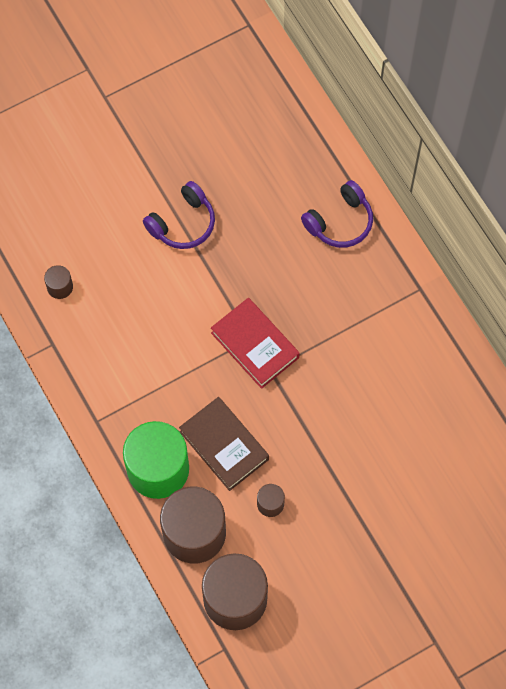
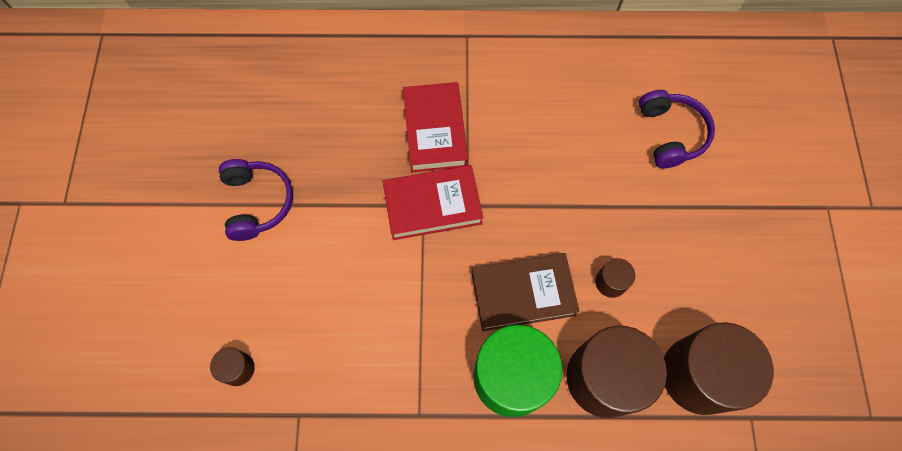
camera: 60 degrees left, 0 degrees up
purple headphones [301,180,373,248] -> purple headphones moved to [639,90,715,168]
none -> red book [403,82,468,172]

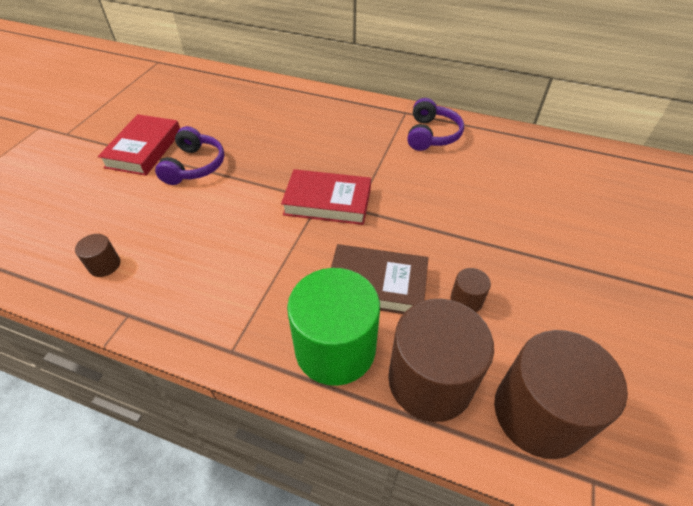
camera: 20 degrees right, 20 degrees down
red book [403,82,468,172] -> red book moved to [98,114,180,176]
purple headphones [639,90,715,168] -> purple headphones moved to [407,98,464,151]

